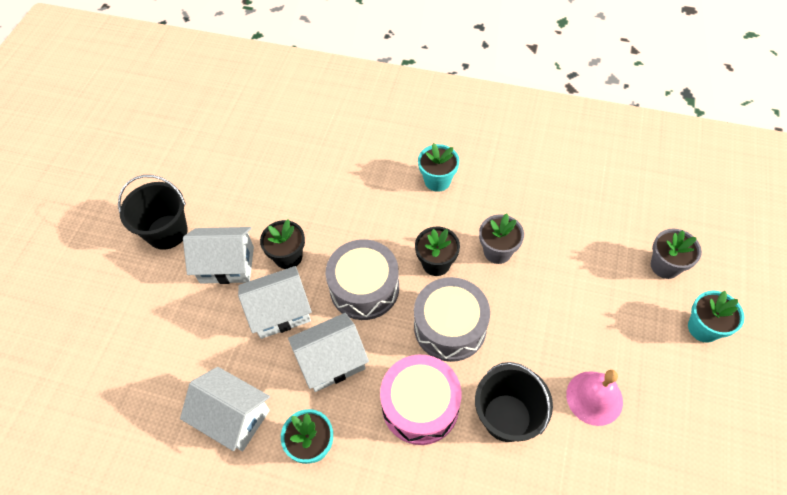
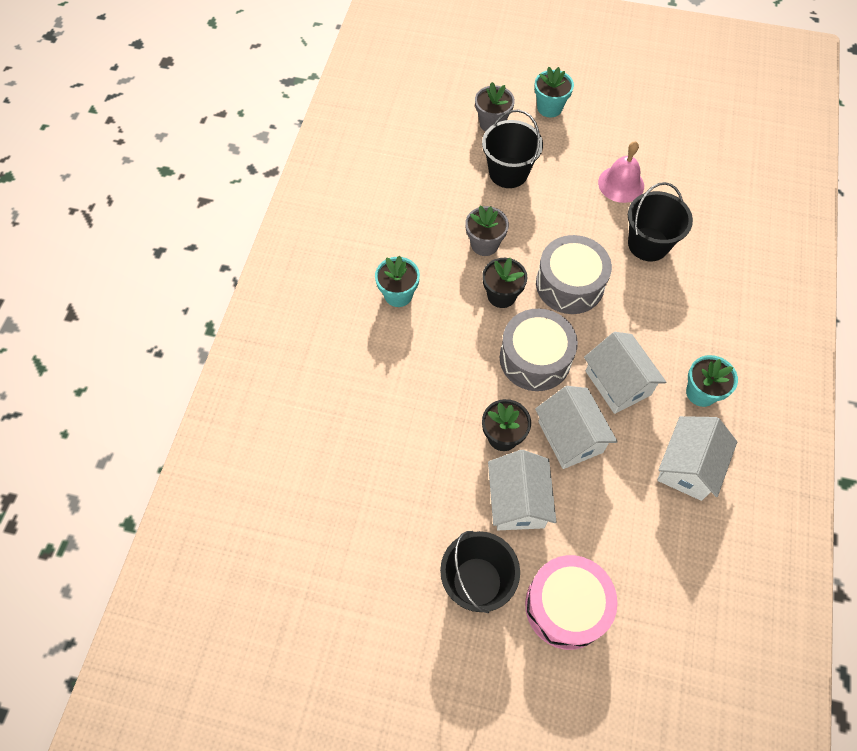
camera: 95 degrees left, 5 degrees up
pink drum [380,355,461,445] -> pink drum moved to [525,555,618,650]
none -> black bucket [482,110,543,188]

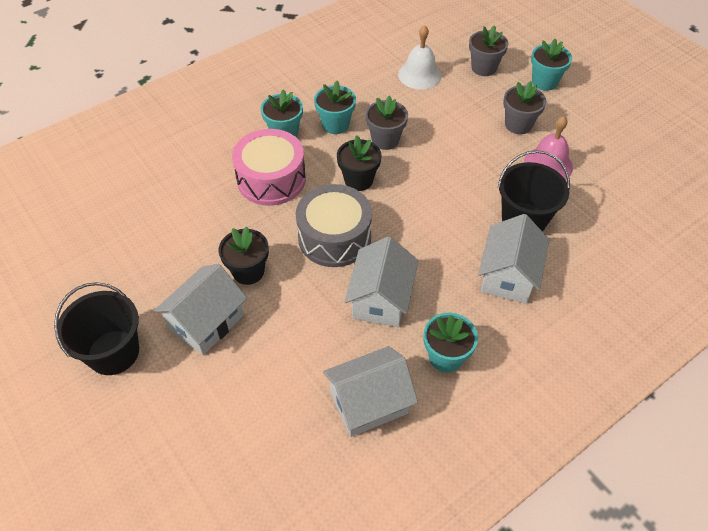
camera: 40 degrees right, 10 degrees down
black bucket [482,110,543,188] -> none
pink drum [525,555,618,650] -> pink drum moved to [232,129,306,206]
white house [535,386,618,469] -> white house moved to [478,214,549,304]
grey drum [536,235,612,314] -> none
none -> turquoise flower pot [314,81,356,134]
none -> white bell [398,25,442,89]
none -> grey flower pot [503,81,546,134]

